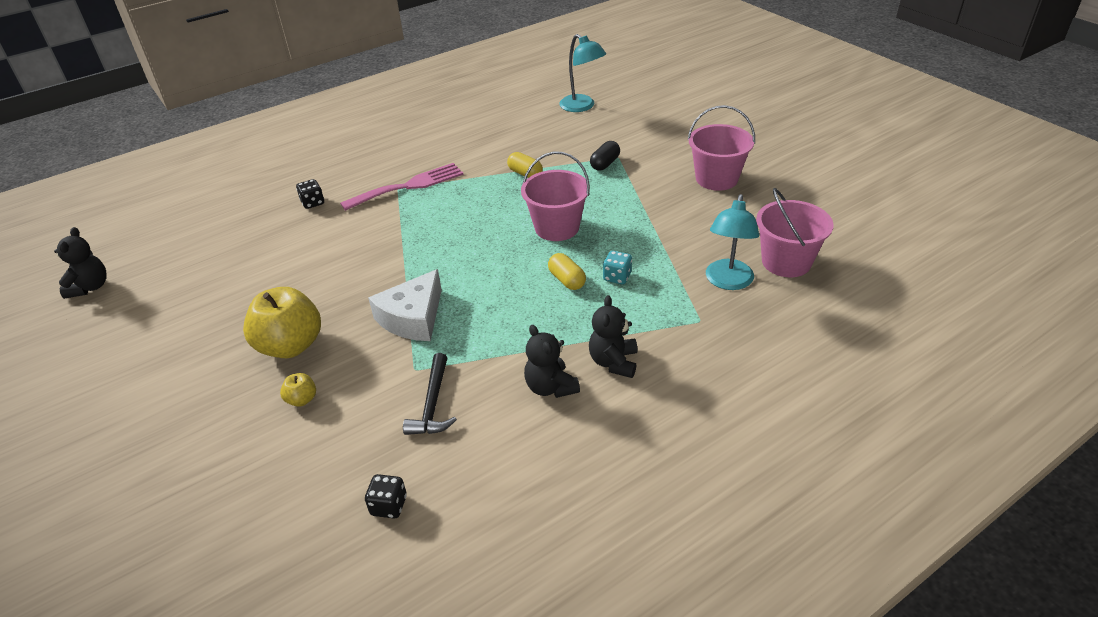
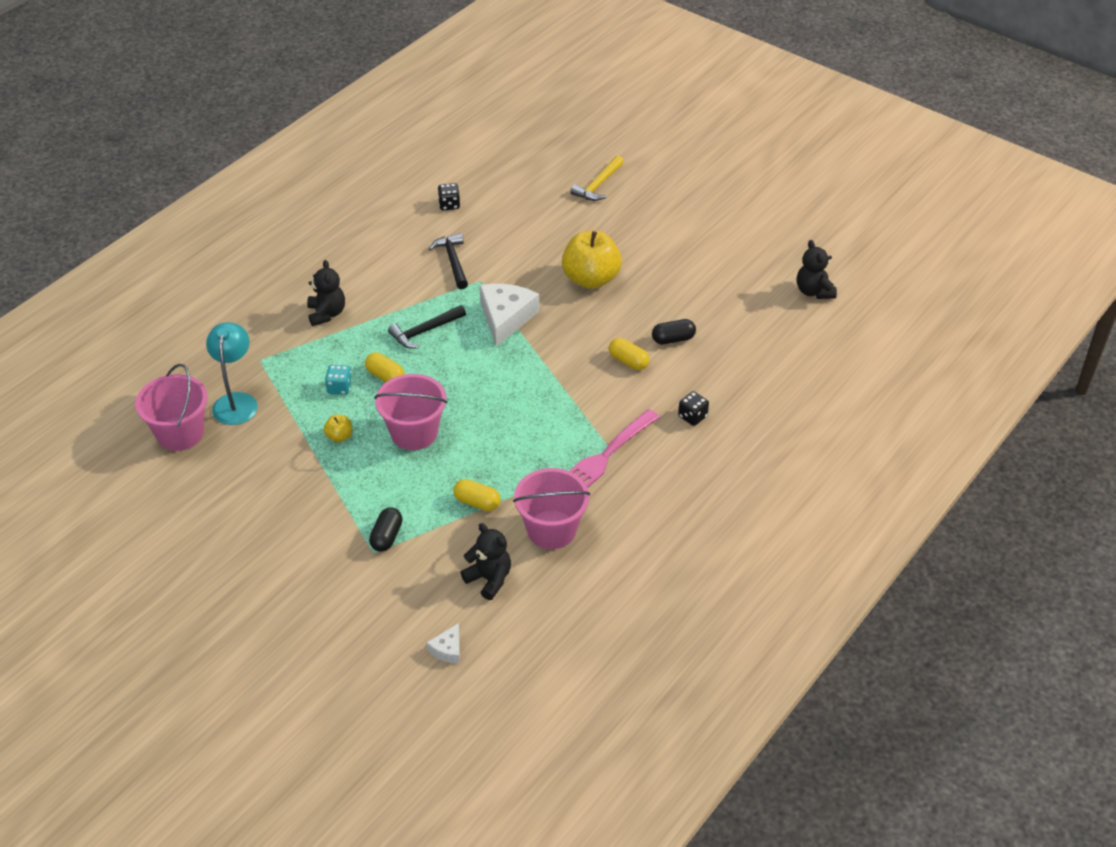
camera: 160 degrees right, 5 degrees up
yellow apple [280,373,316,407] -> yellow apple moved to [324,415,353,442]
black teddy bear [524,325,580,398] -> black teddy bear moved to [460,523,511,600]
turquoise lamp [559,34,606,112] -> white cheese [427,623,460,663]
pink bucket [688,105,755,191] -> pink bucket moved to [513,468,590,549]
none -> black hammer [388,305,466,349]
none -> yellow hammer [570,156,624,201]
none -> yellow capsule [609,338,650,370]
none -> black capsule [652,319,696,344]

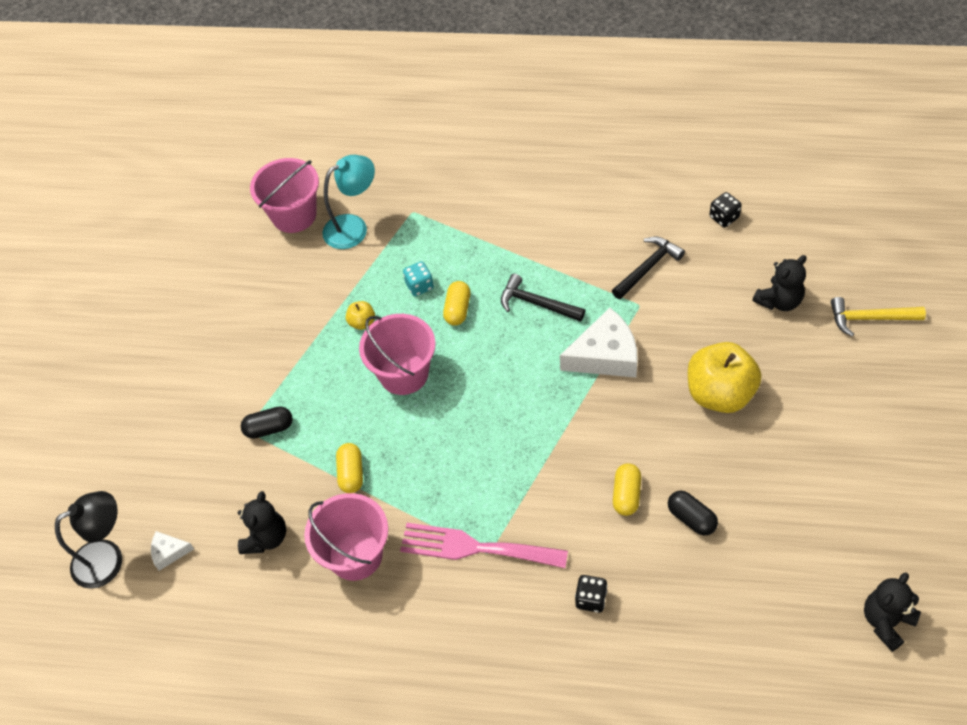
camera: 65 degrees right, 10 degrees up
black teddy bear [307,260,345,326] -> black teddy bear moved to [752,255,807,311]
none -> black lamp [55,491,122,589]

